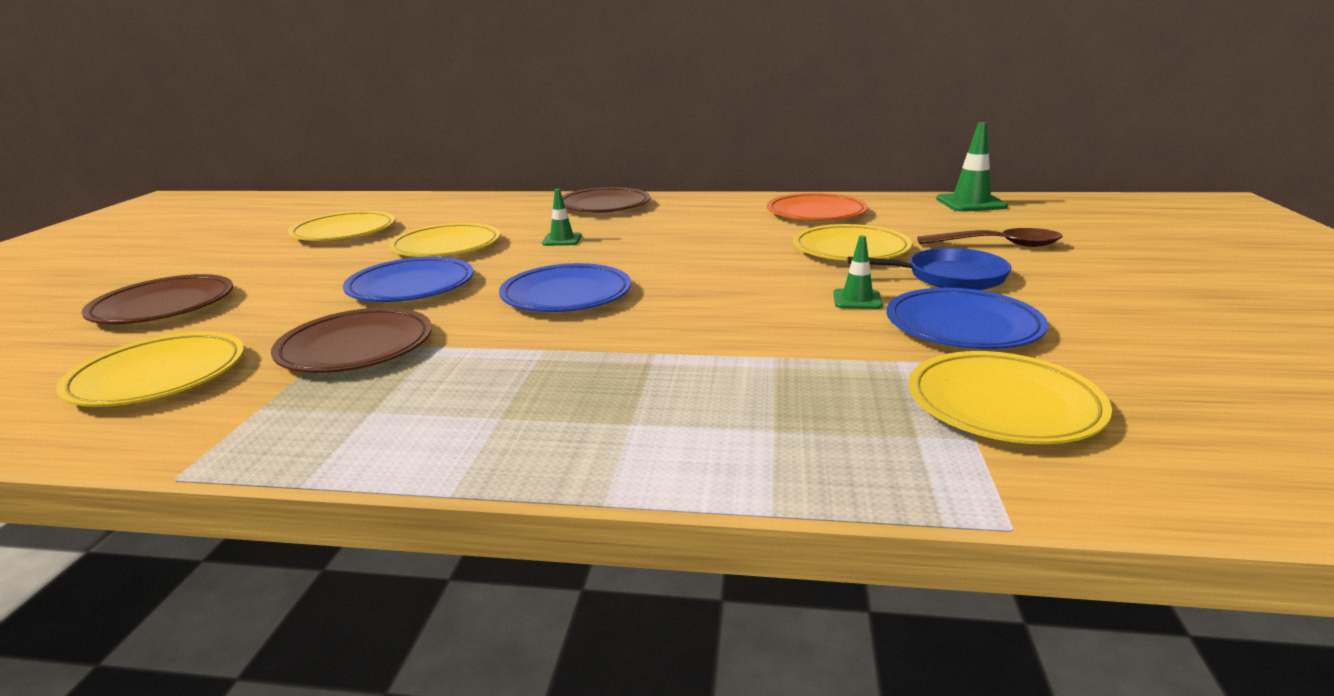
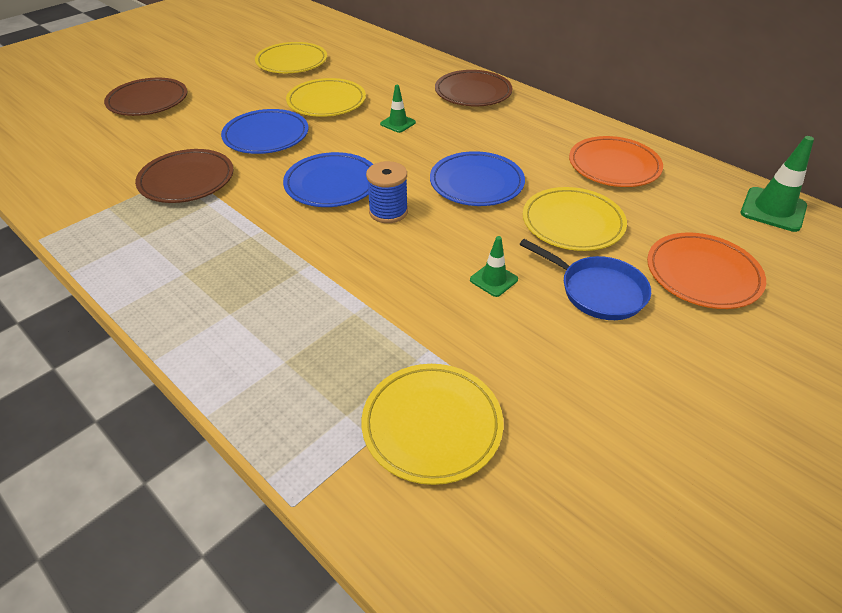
camera: 35 degrees right, 20 degrees up
yellow plate [56,332,244,407] -> none
blue plate [886,288,1048,349] -> blue plate moved to [430,151,525,206]
brown spoon [917,228,1063,247] -> orange plate [647,232,766,309]
none -> blue spool [366,161,408,223]

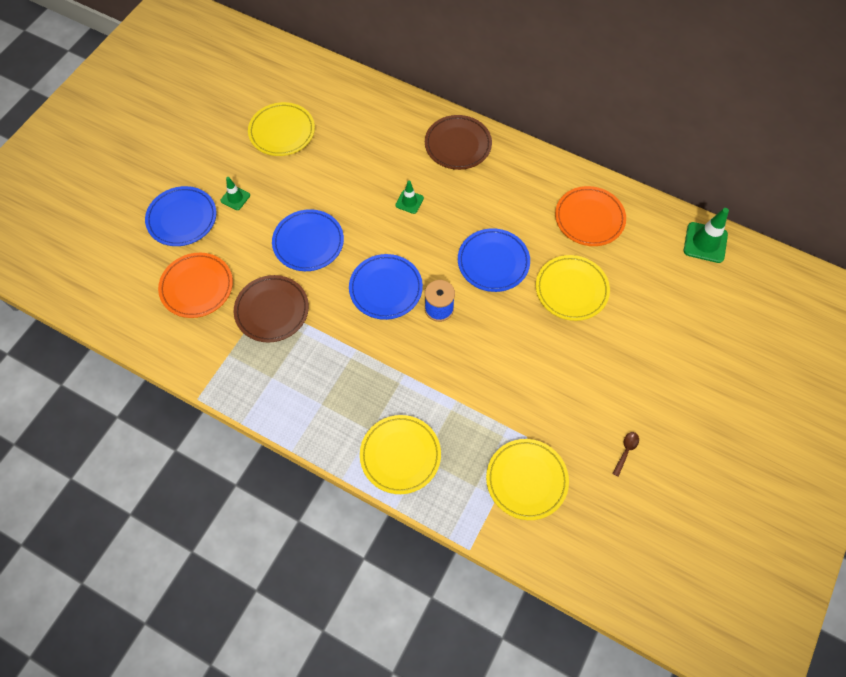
camera: 15 degrees left, 20 degrees up
brown plate [104,78,187,116] -> blue plate [145,186,217,246]
yellow plate [286,78,366,117] -> yellow plate moved to [360,415,441,494]
green traffic cone [470,236,518,297] -> green traffic cone moved to [220,177,250,210]
blue pan [520,239,651,320] -> none
orange plate [647,232,766,309] -> orange plate moved to [158,253,233,318]
none -> brown spoon [612,432,639,477]

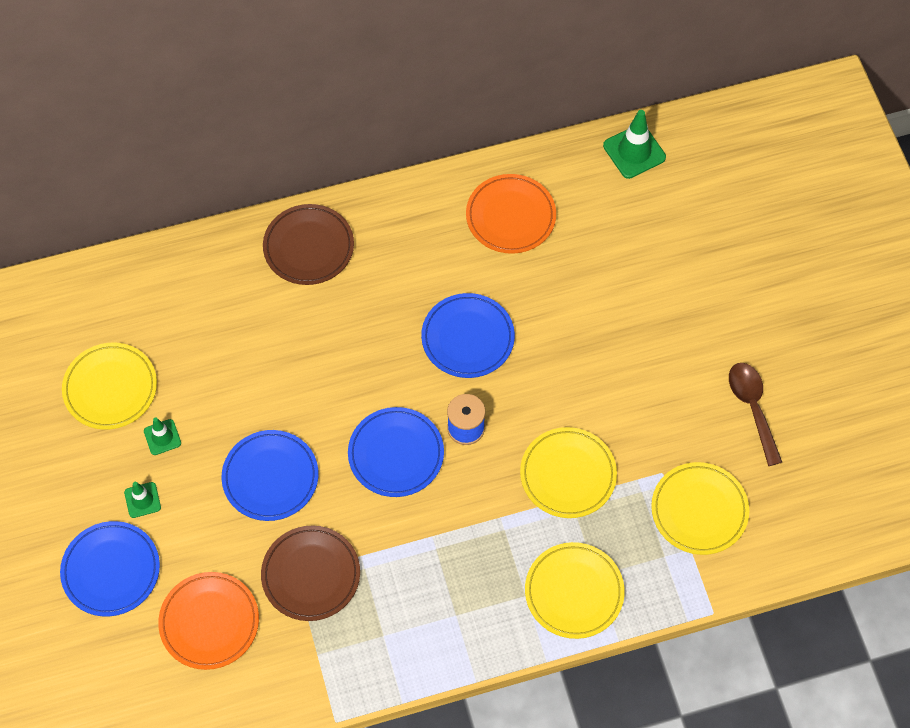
camera: 45 degrees left, 0 degrees up
green traffic cone [395,181,424,214] -> green traffic cone moved to [144,418,181,455]
yellow plate [536,255,610,321] -> yellow plate moved to [520,427,617,518]
brown spoon [612,432,639,477] -> brown spoon [729,363,782,466], size x1.92

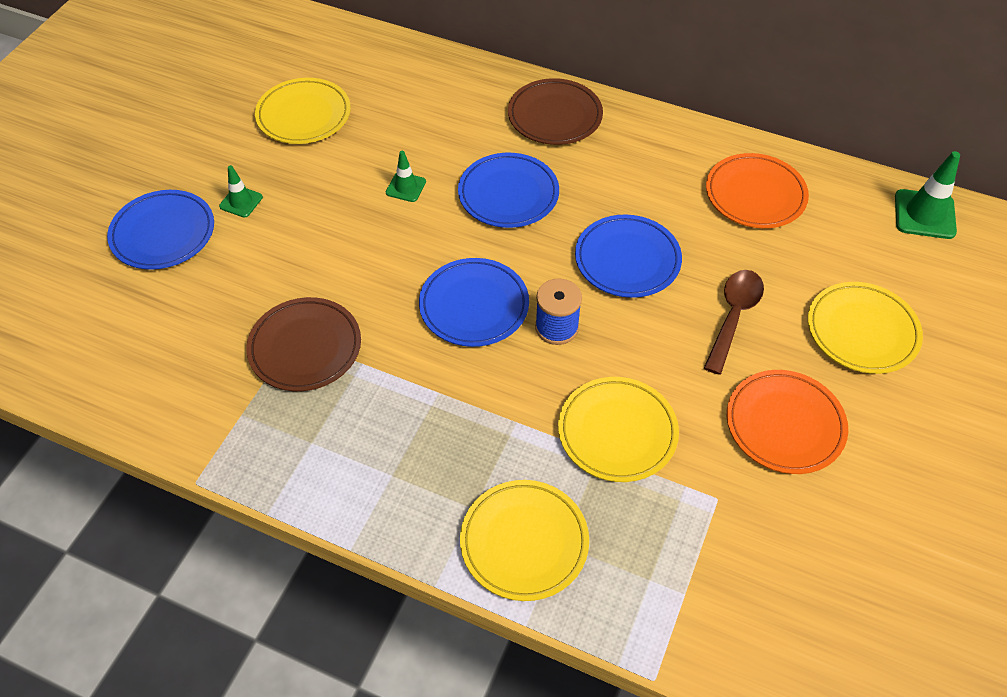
camera: 40 degrees right, 10 degrees down
green traffic cone [144,418,181,455] -> green traffic cone moved to [386,151,426,202]
orange plate [158,572,259,670] -> orange plate moved to [727,370,848,474]
blue plate [222,430,318,521] -> blue plate moved to [458,153,559,228]
yellow plate [651,462,749,555] -> yellow plate moved to [808,282,923,374]
brown spoon [729,363,782,466] -> brown spoon moved to [704,270,764,375]

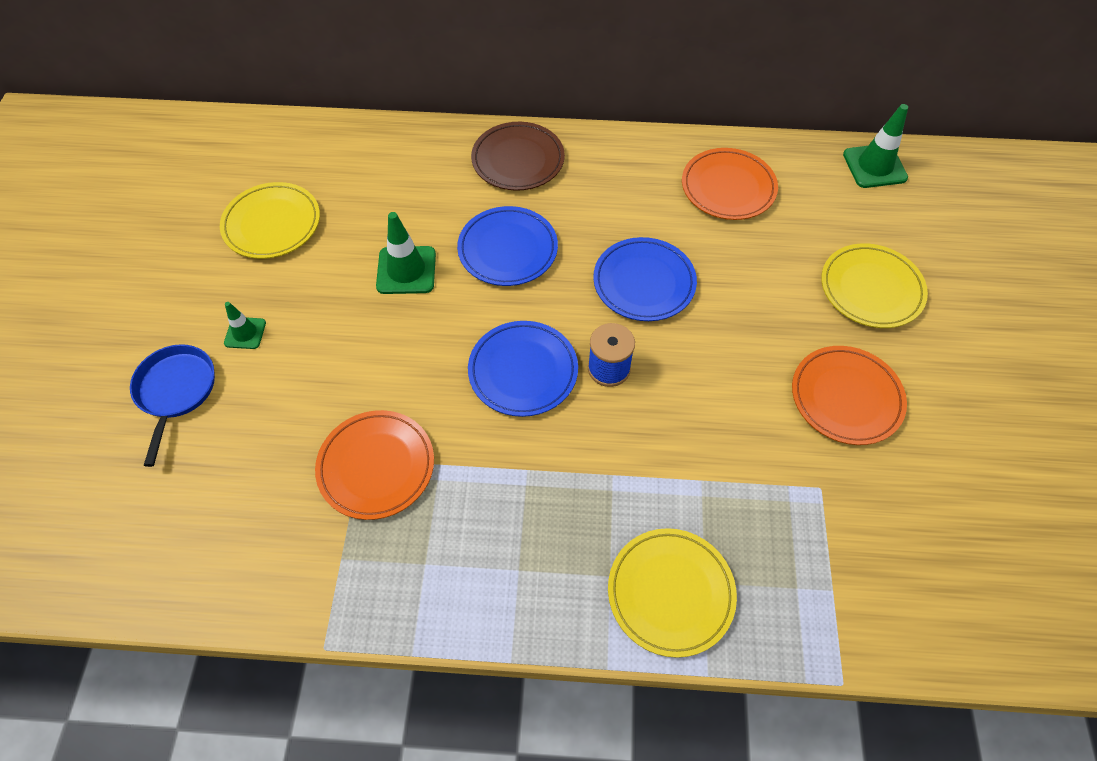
camera: 20 degrees left, 5 degrees up
blue plate [107,190,214,270] -> blue pan [130,344,215,467]
brown plate [246,297,361,391] -> orange plate [315,410,434,520]
green traffic cone [386,151,426,202] -> green traffic cone [376,212,436,294], size x1.68
yellow plate [558,377,679,482] -> none
brown spoon [704,270,764,375] -> none

